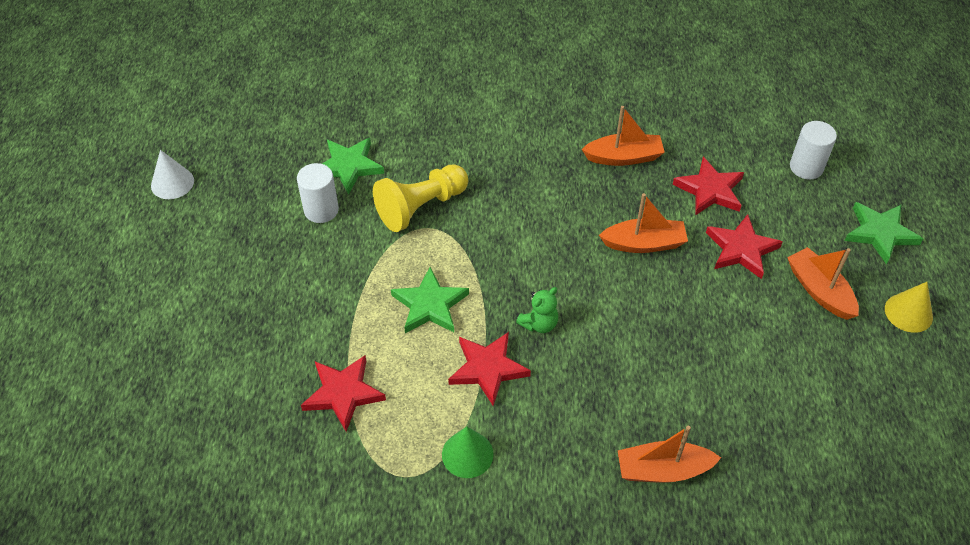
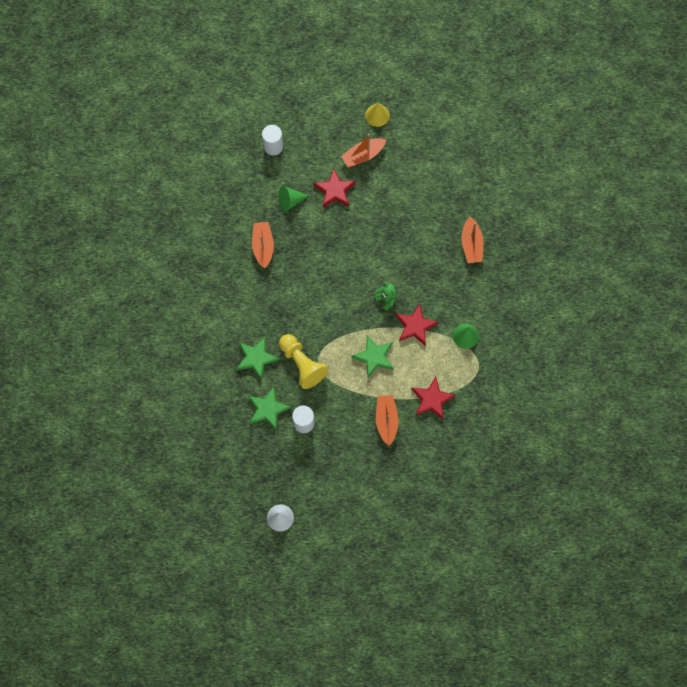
camera: 90 degrees left, 20 degrees up
orange boat [599,193,688,253] -> orange boat moved to [376,395,399,446]
red star [673,157,744,215] -> green cone [278,186,309,211]
green star [844,202,923,264] -> green star moved to [236,337,279,380]

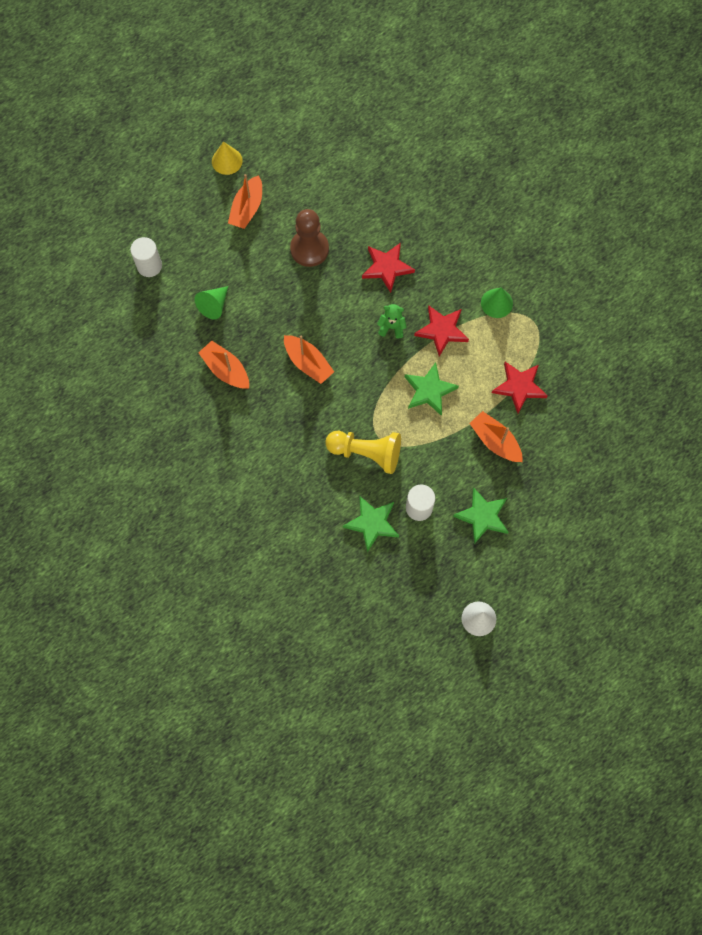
camera: 40 degrees left, 0 degrees up
green star [236,337,279,380] -> green star moved to [453,488,508,544]
red star [314,169,356,207] -> red star moved to [362,243,415,293]
orange boat [462,217,484,263] -> orange boat moved to [284,335,334,384]
none -> brown pawn [290,209,329,267]

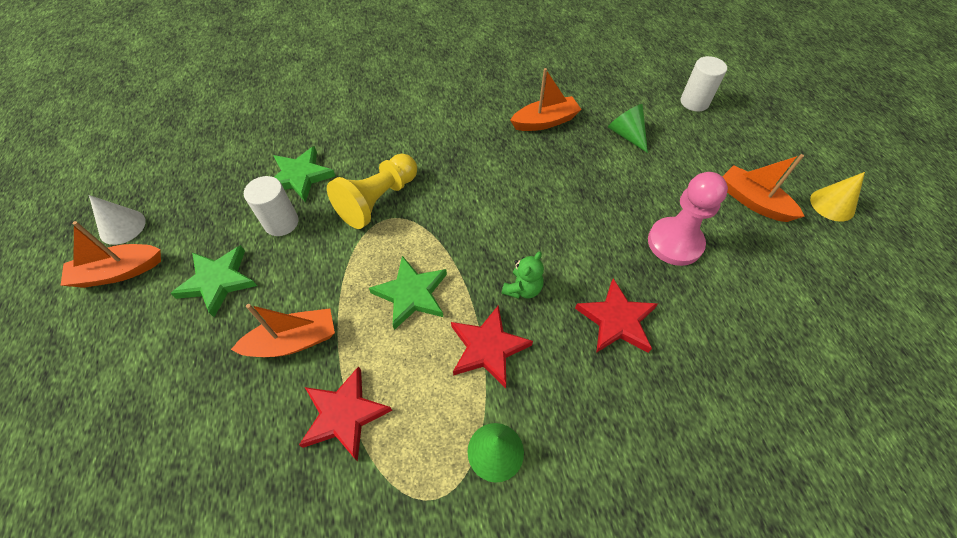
camera: 115 degrees right, 15 degrees down
orange boat [284,335,334,384] -> orange boat moved to [60,221,161,288]
brown pawn [290,209,329,267] -> pink pawn [648,172,728,266]

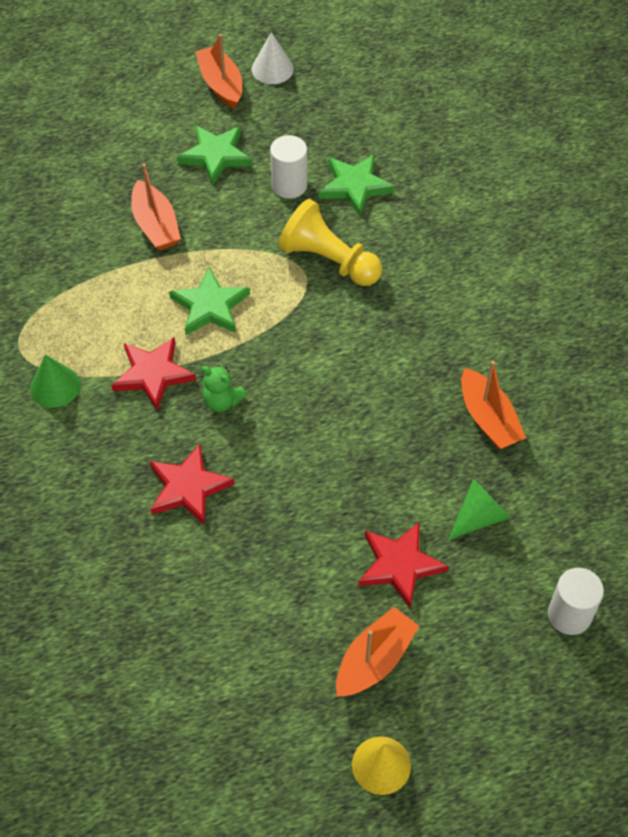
camera: 85 degrees right, 0 degrees up
red star [299,366,392,461] -> red star moved to [358,522,448,608]
pink pawn [648,172,728,266] -> none

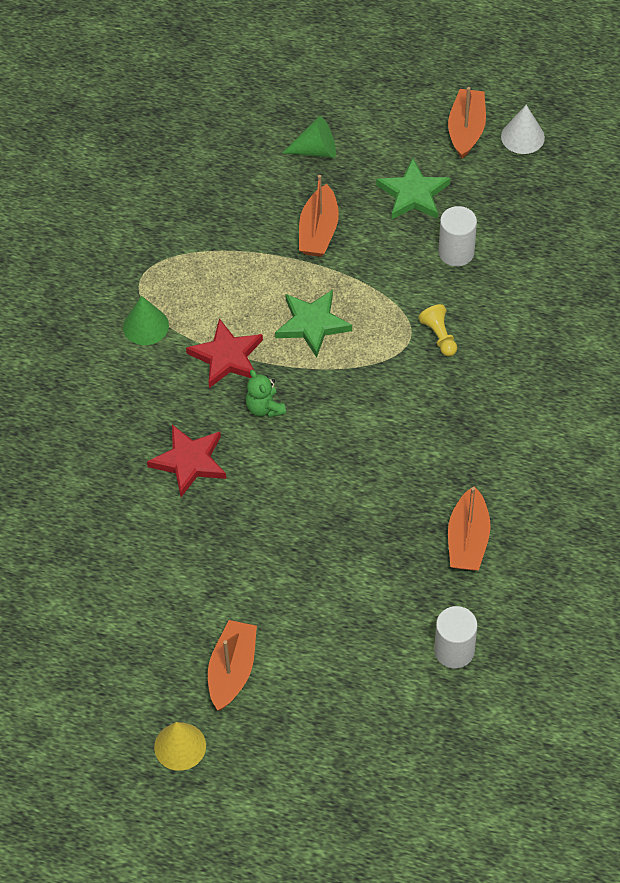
camera: 35 degrees right, 0 degrees up
yellow pawn [278,199,382,286] -> yellow pawn [418,304,457,356], size x0.51
green star [319,154,395,216] -> none
orange boat [336,607,419,697] -> orange boat turned 60 degrees counterclockwise [208,620,257,710]
red star [358,522,448,608] -> none
green cone [448,479,511,540] -> green cone moved to [282,116,336,158]
white cylinder [548,568,604,635] -> white cylinder moved to [434,606,478,669]

